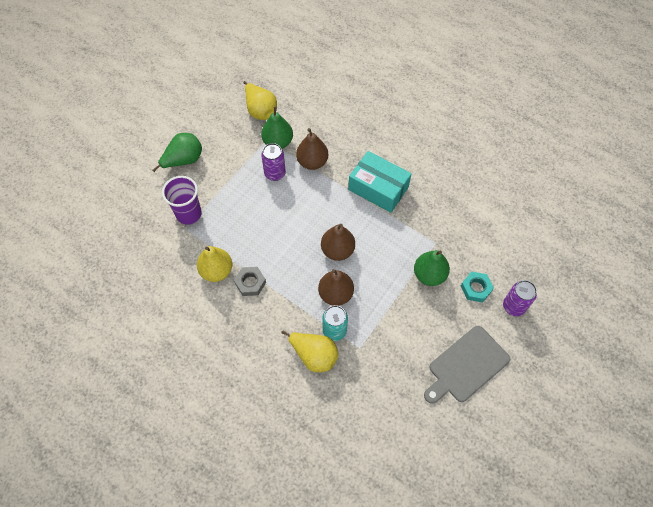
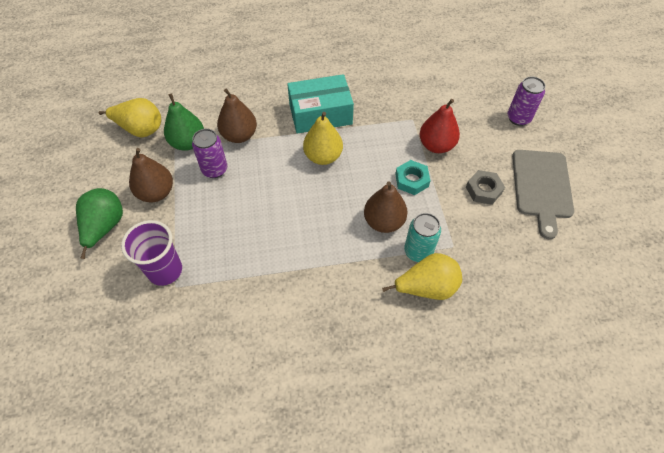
camera: 45 degrees left, 5 degrees down
yellow pear [197,246,232,282] -> yellow pear moved to [303,112,343,165]
grey nut [234,267,266,296] -> grey nut moved to [466,170,505,205]
brown pear [321,224,355,261] -> brown pear moved to [129,148,173,202]
green pear [414,250,450,286] -> red pear [420,99,460,153]
turquoise nut [461,271,494,302] -> turquoise nut moved to [395,160,431,195]

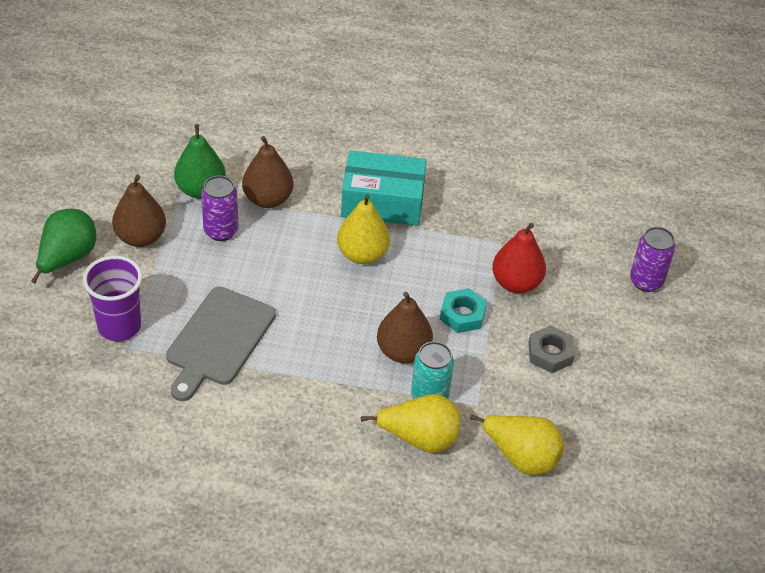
camera: 15 degrees right, 10 degrees down
yellow pear [99,98,161,137] -> yellow pear moved to [470,415,565,475]
grey cutting board [512,150,574,239] -> grey cutting board moved to [166,287,276,401]

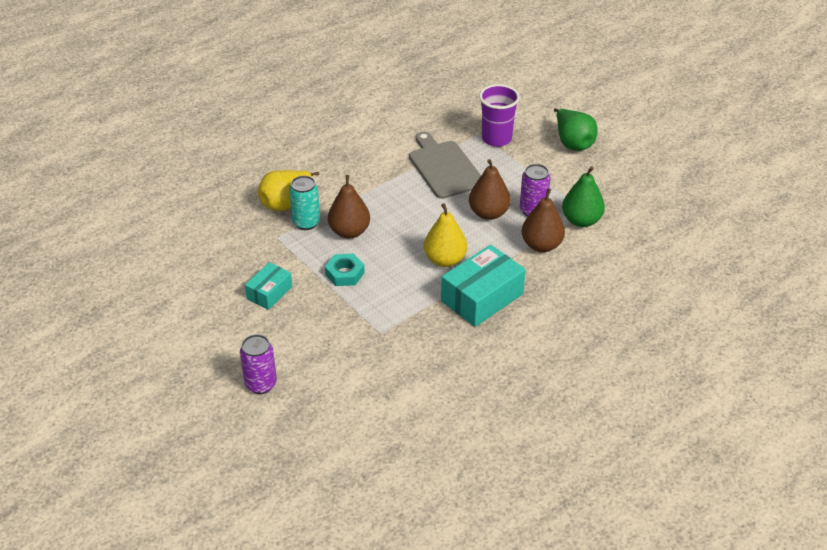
camera: 135 degrees right, 5 degrees down
brown pear [112,175,166,247] -> brown pear moved to [469,159,511,220]
yellow pear [470,415,565,475] -> none
red pear [492,223,546,293] -> none
grey nut [528,325,575,373] -> turquoise box [245,262,293,310]

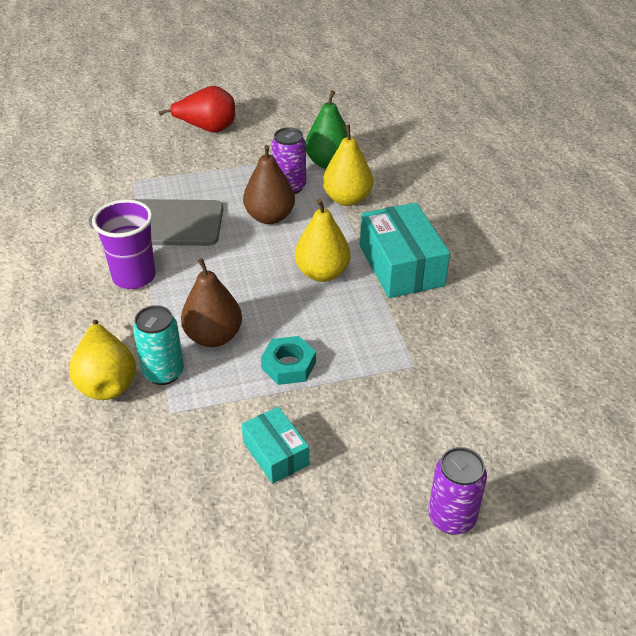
camera: 65 degrees left, 0 degrees up
purple cup [479,84,520,147] -> purple cup moved to [92,199,156,289]
brown pear [522,188,565,252] -> yellow pear [323,125,373,206]
green pear [554,108,598,151] -> red pear [159,86,235,133]

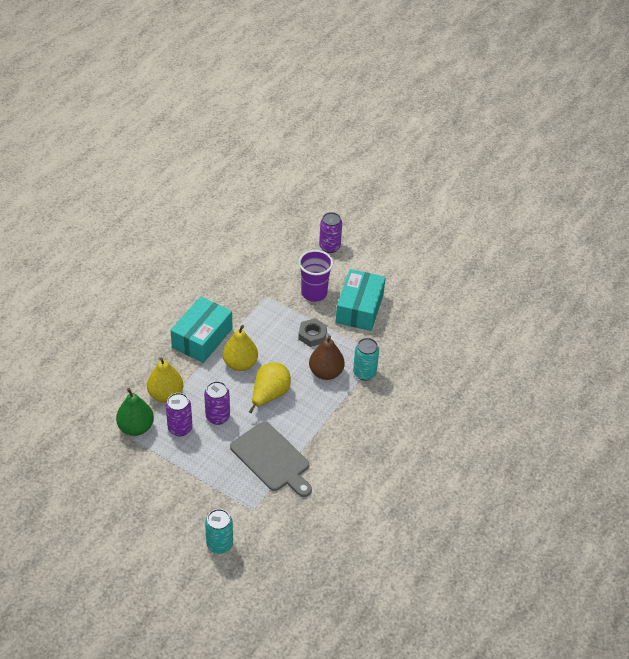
camera: 135 degrees left, 5 degrees up
yellow pear [69,320,136,400] -> yellow pear moved to [249,362,291,413]
purple cup [92,199,156,289] -> purple cup moved to [299,250,333,302]
red pear [159,86,235,133] -> none
turquoise box [242,407,309,484] -> turquoise box [336,269,386,331], size x1.75
brown pear [243,145,295,224] -> purple can [204,381,230,425]
turquoise nut [261,336,316,385] -> grey nut [298,318,327,347]
none -> turquoise can [205,509,233,554]

